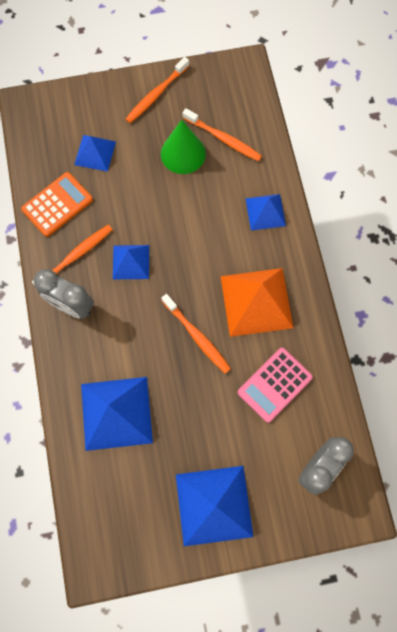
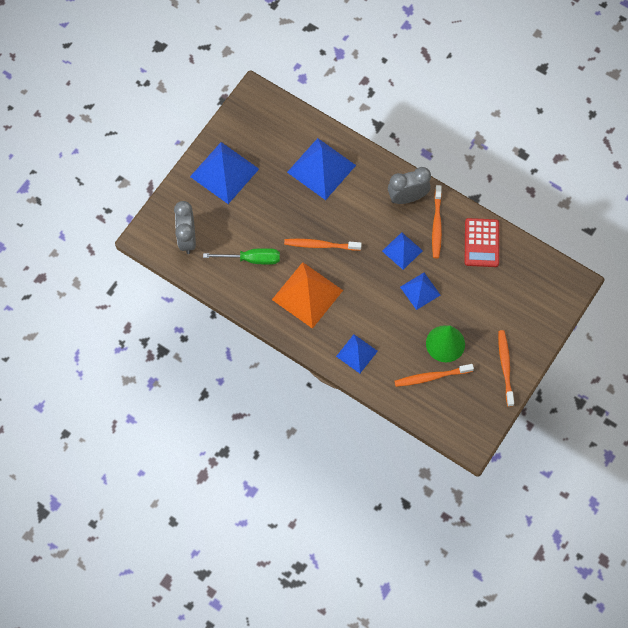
camera: 135 degrees right, 5 degrees down
orange calculator [21,172,93,237] -> red calculator [465,218,499,267]
blue pyramid [74,135,116,172] -> blue pyramid moved to [400,273,440,310]
pink calculator [238,348,313,423] -> green screwdriver [203,248,280,265]

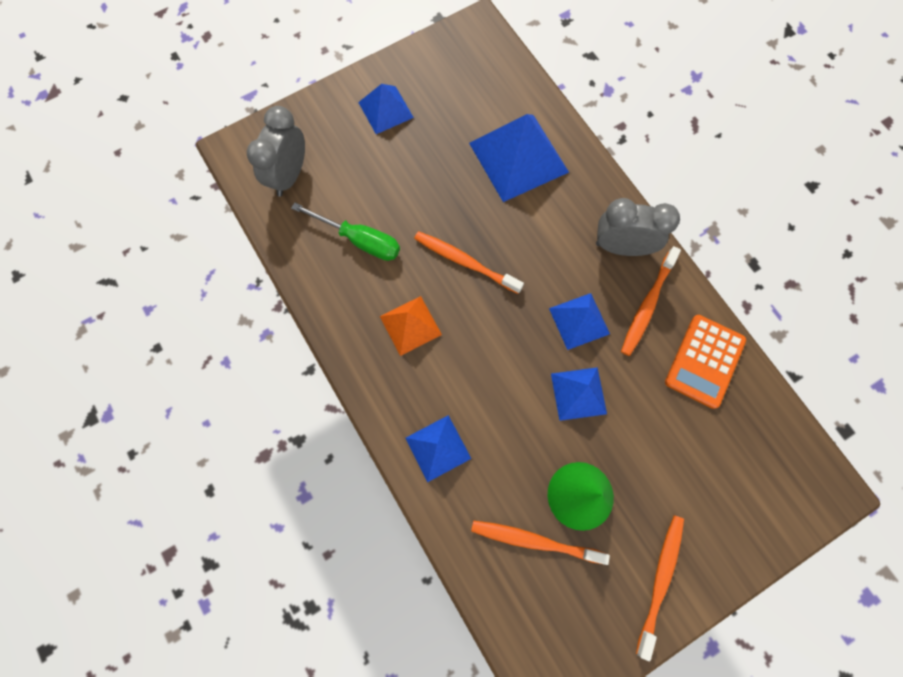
camera: 25 degrees right, 5 degrees up
blue pyramid [190,142,259,204] -> blue pyramid [358,84,414,134], size x0.58
orange pyramid [272,262,343,329] -> orange pyramid [380,296,442,356], size x0.58
red calculator [465,218,499,267] -> orange calculator [665,315,746,409]

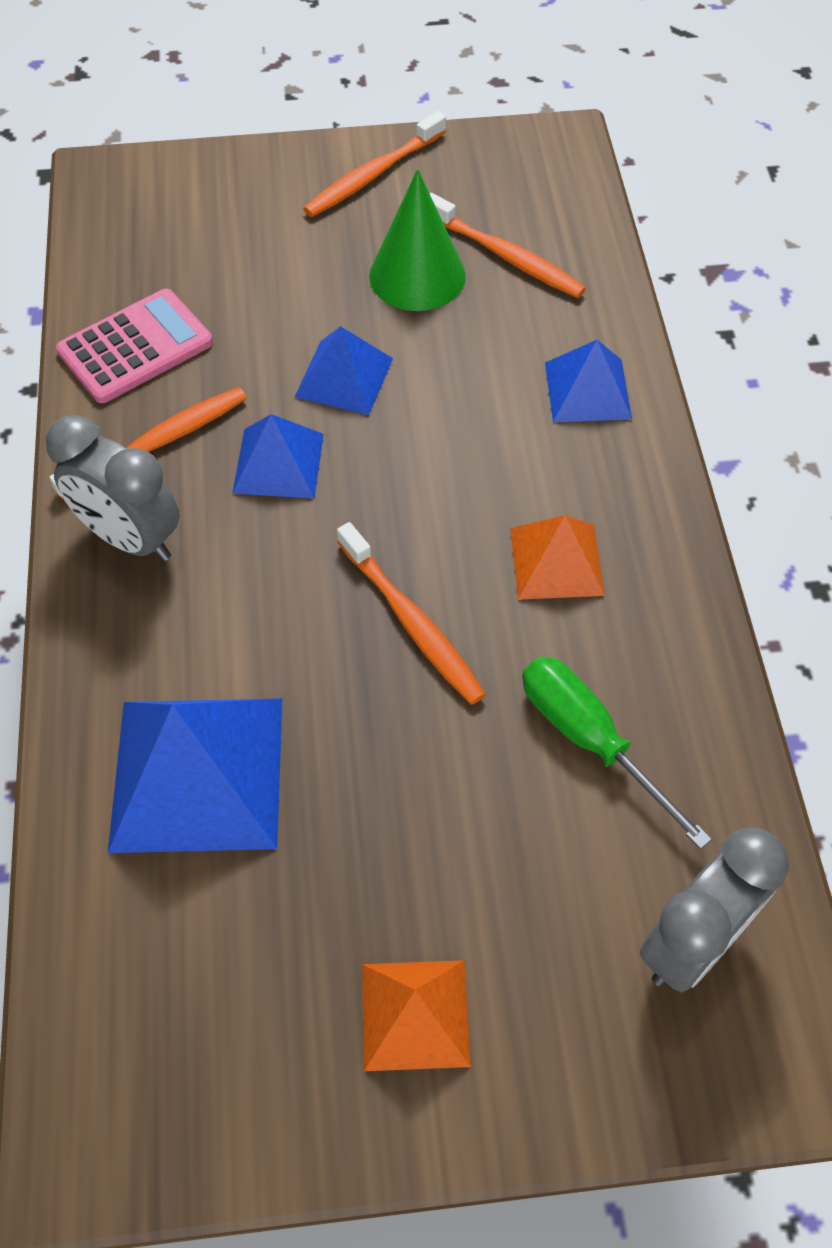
camera: 155 degrees left, 15 degrees down
blue pyramid [358,84,414,134] -> orange pyramid [362,960,471,1071]
orange calculator [665,315,746,409] -> pink calculator [56,289,213,403]

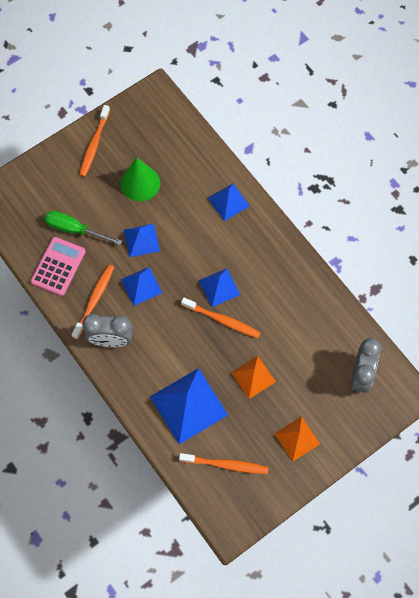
camera: 30 degrees left, 10 degrees up
orange toothbrush [429,193,586,298] -> orange toothbrush moved to [179,453,269,474]
orange pyramid [510,515,605,600] -> orange pyramid moved to [231,356,276,399]
green screwdriver [522,657,712,849] -> green screwdriver moved to [45,211,122,245]
none -> blue pyramid [199,268,240,307]

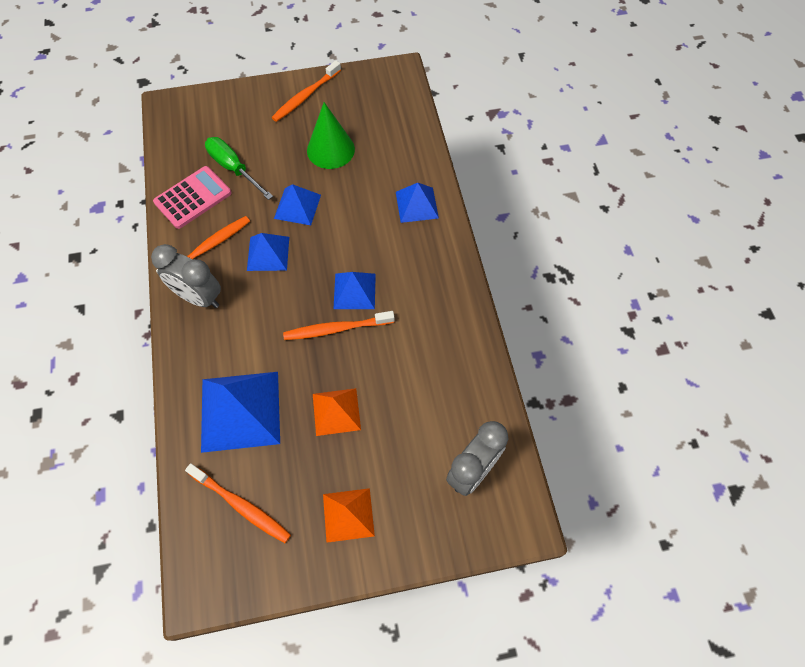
camera: 25 degrees right, 5 degrees down
orange toothbrush [181,297,261,338] -> orange toothbrush turned 120 degrees clockwise [283,311,395,340]

